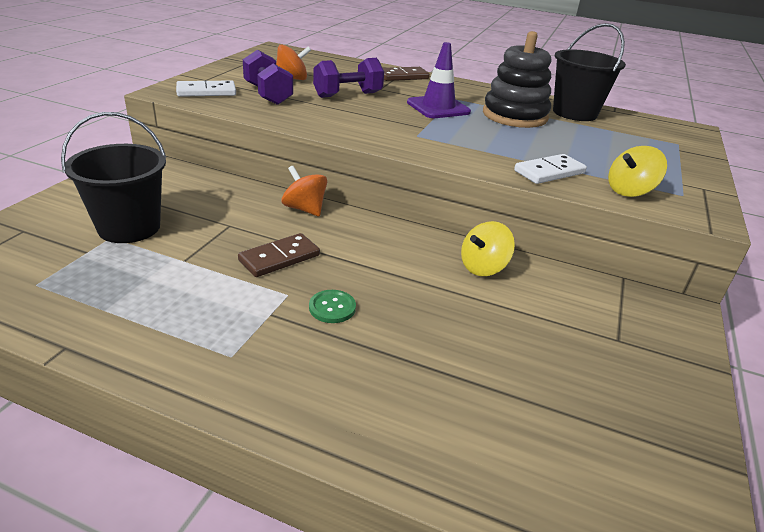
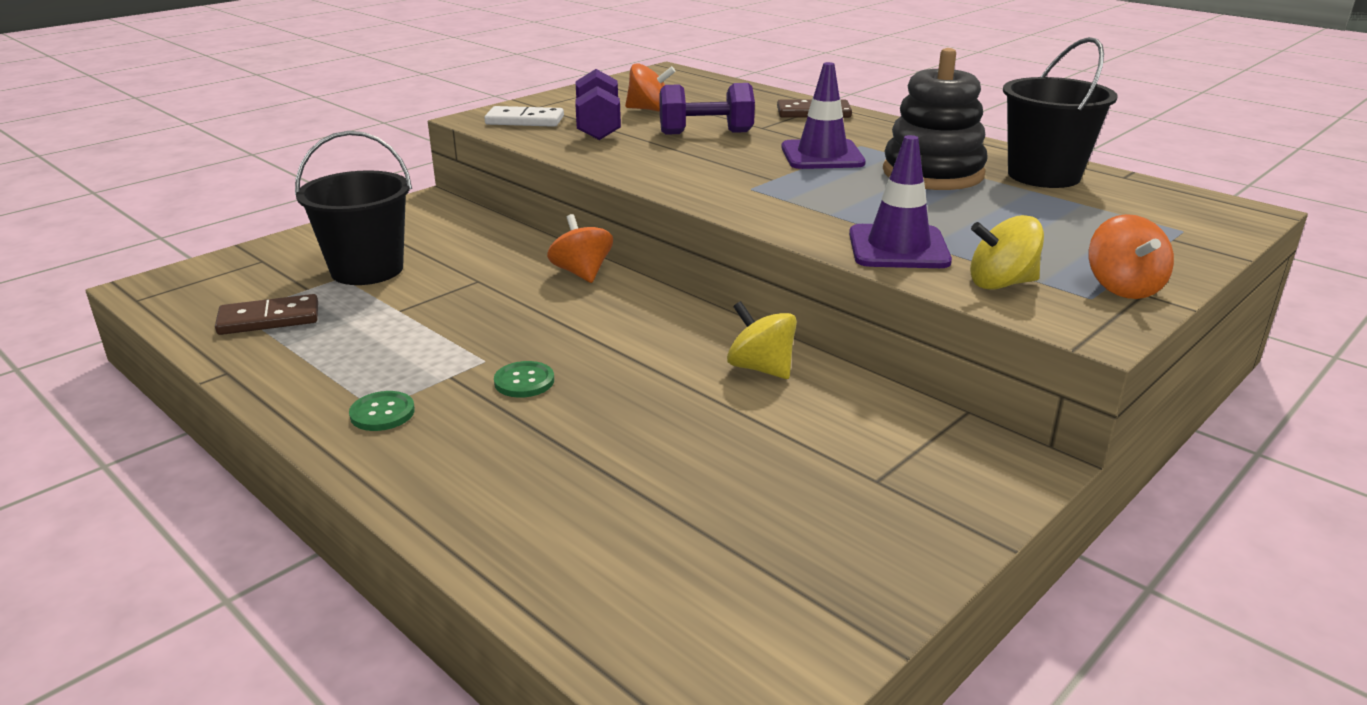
camera: 25 degrees right, 5 degrees down
brown domino [238,233,320,277] -> brown domino moved to [215,294,318,335]
yellow spinning top [461,221,515,276] -> yellow spinning top turned 60 degrees clockwise [727,301,797,379]
white domino [514,154,587,184] -> purple traffic cone [849,135,952,268]
none -> green button [349,391,415,431]
none -> orange spinning top [1089,214,1174,299]

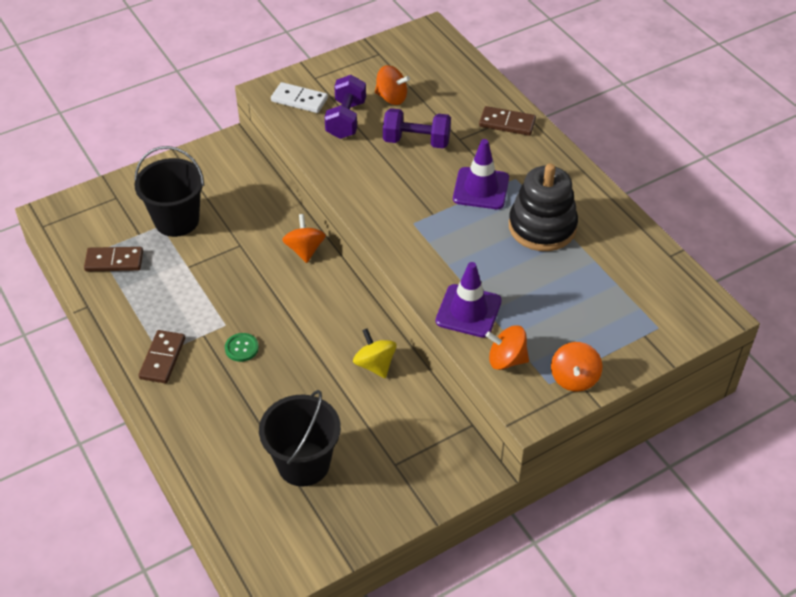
camera: 15 degrees right, 20 degrees up
green button [349,391,415,431] -> brown domino [138,330,185,383]
yellow spinning top [970,215,1044,290] -> orange spinning top [486,325,529,370]
black bucket [1003,37,1118,188] -> black bucket moved to [259,390,341,487]

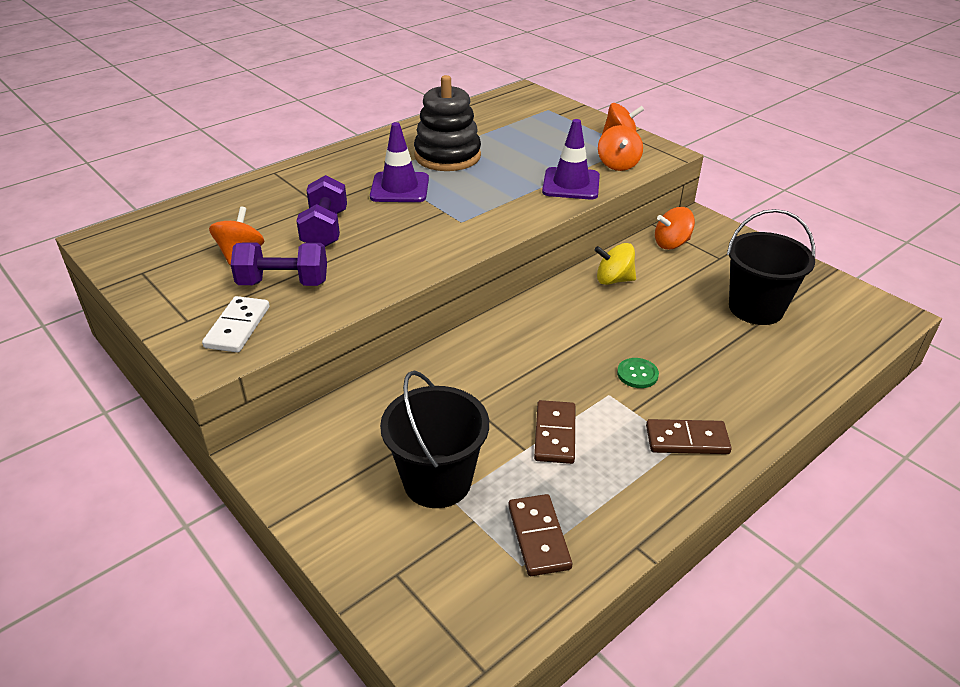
camera: 100 degrees left, 10 degrees down
orange spinning top [282,214,326,263] -> orange spinning top moved to [655,207,695,249]
yellow spinning top [353,329,397,378] -> yellow spinning top turned 45 degrees clockwise [594,243,636,285]
brown domino [479,106,536,136] -> brown domino moved to [534,400,575,464]

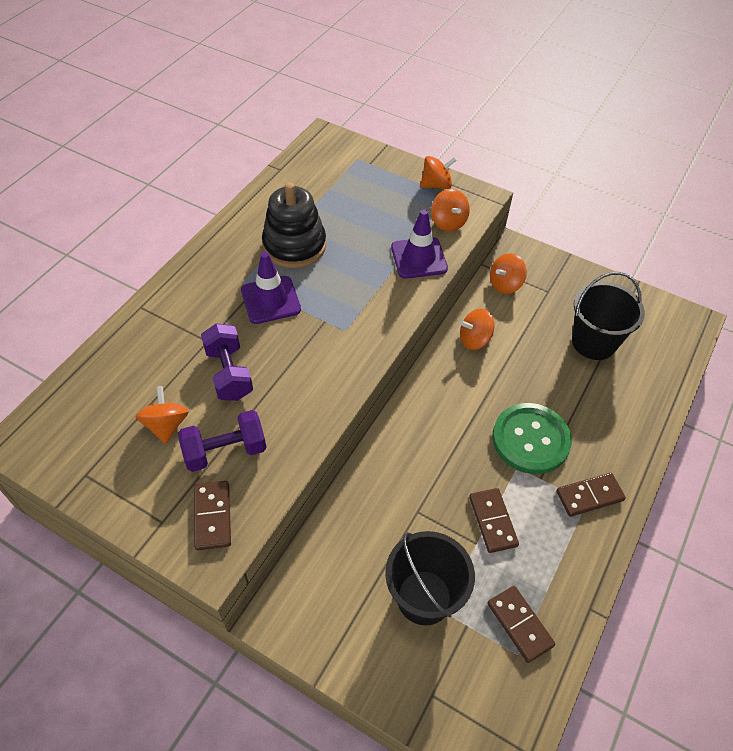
camera: 20 degrees left, 15 degrees up
white domino [202,296,270,353] -> brown domino [194,481,231,550]
yellow spinning top [594,243,636,285] -> orange spinning top [460,309,495,350]
green button [617,358,659,388] -> green button [492,403,572,474], size x2.31

